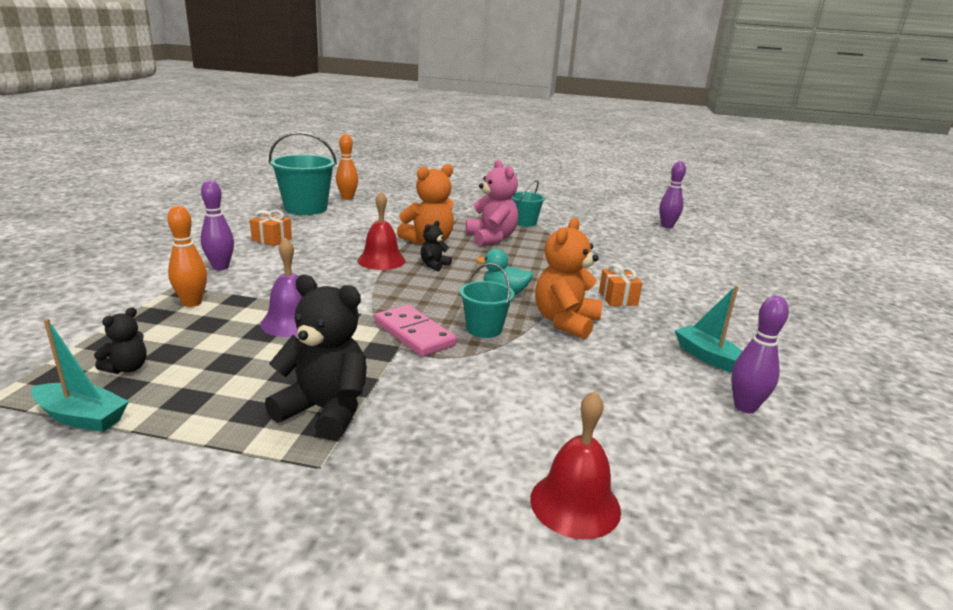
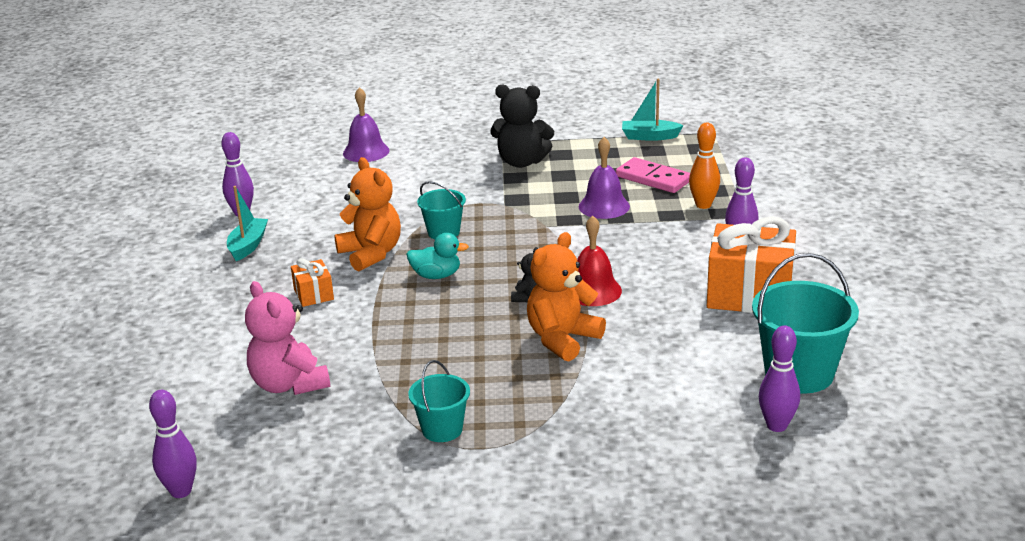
camera: 170 degrees right, 5 degrees up
black teddy bear [94,307,147,374] -> none
orange gift [250,210,292,246] -> orange gift [707,216,796,313], size x2.09
orange bowling pin [336,134,358,200] -> purple bowling pin [759,325,800,432]
pink domino [375,305,457,357] -> pink domino moved to [616,157,690,193]
pink teddy bear [466,160,518,246] -> pink teddy bear moved to [245,281,330,395]
red bell [530,391,621,539] -> purple bell [343,87,389,162]
orange teddy bear [535,218,603,339] -> orange teddy bear turned 45 degrees counterclockwise [334,157,401,271]
turquoise boat [675,285,742,373] -> turquoise boat turned 120 degrees counterclockwise [227,186,268,261]

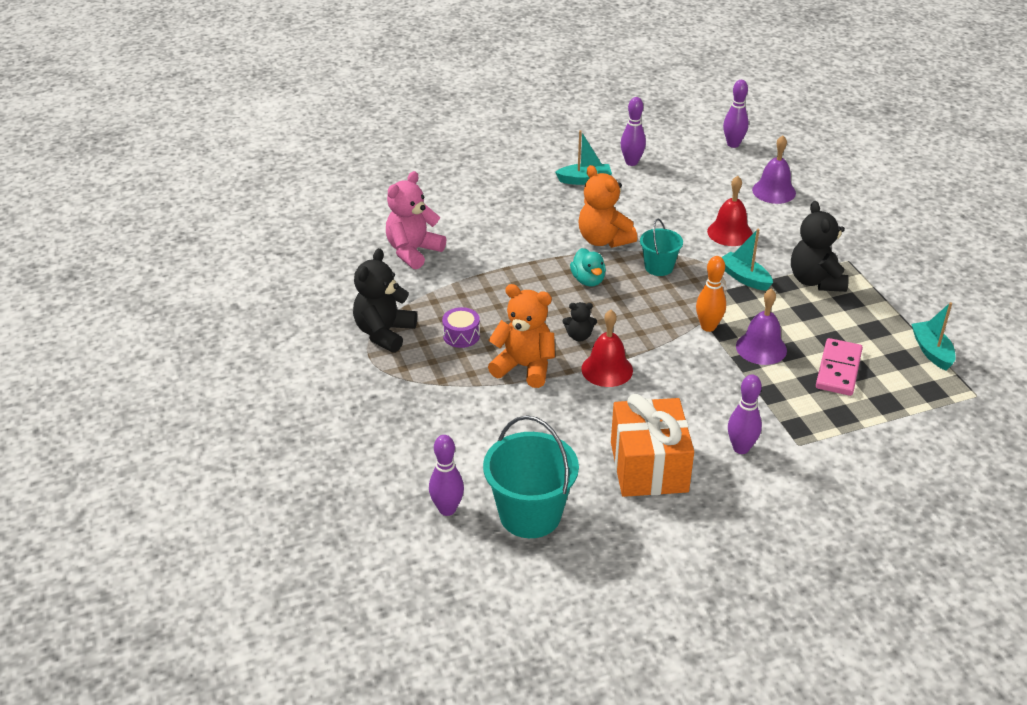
camera: 70 degrees right, 10 degrees up
purple bowling pin [149,390,197,498] -> purple bowling pin moved to [723,80,748,148]
orange gift [291,258,334,307] -> none
orange teddy bear [334,157,401,271] -> orange teddy bear turned 105 degrees clockwise [579,165,637,248]
turquoise bucket [408,360,470,442] -> black teddy bear [353,248,417,353]
orange bowling pin [689,123,720,209] -> orange bowling pin moved to [696,256,726,332]
none -> purple drum [442,307,480,348]
none -> red bell [707,176,753,246]
none -> turquoise boat [722,229,773,291]

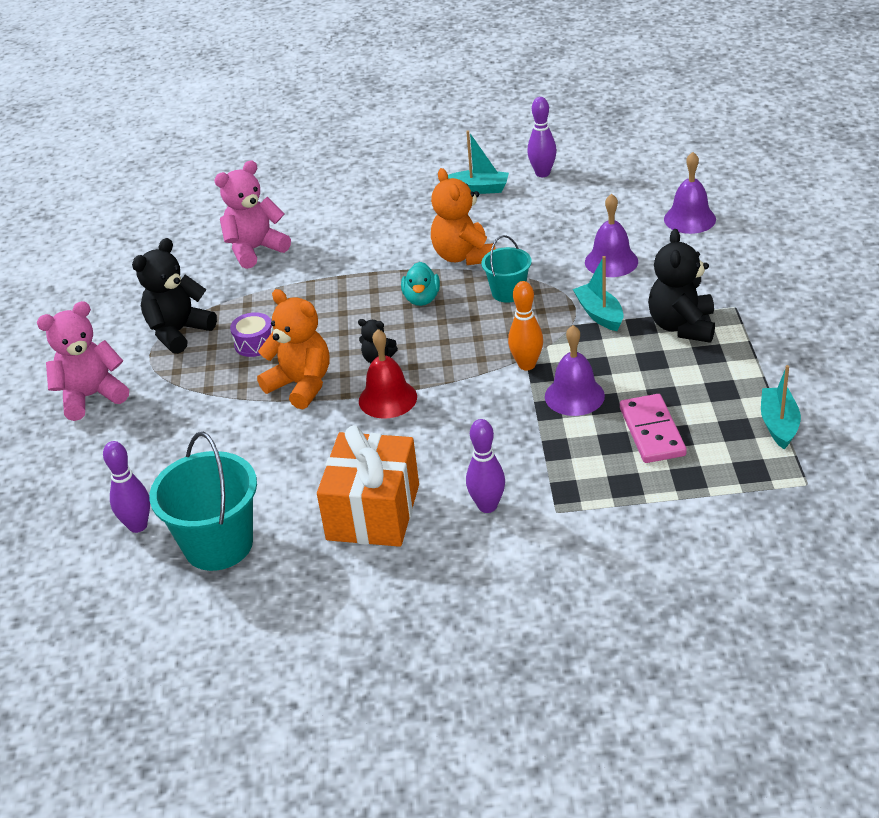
camera: 20 degrees right, 0 degrees up
red bell [707,176,753,246] -> purple bell [585,193,638,277]
purple bowling pin [723,80,748,148] -> none
pink domino [816,338,863,396] -> pink domino turned 45 degrees counterclockwise [620,394,687,463]
none -> pink teddy bear [37,301,129,421]

